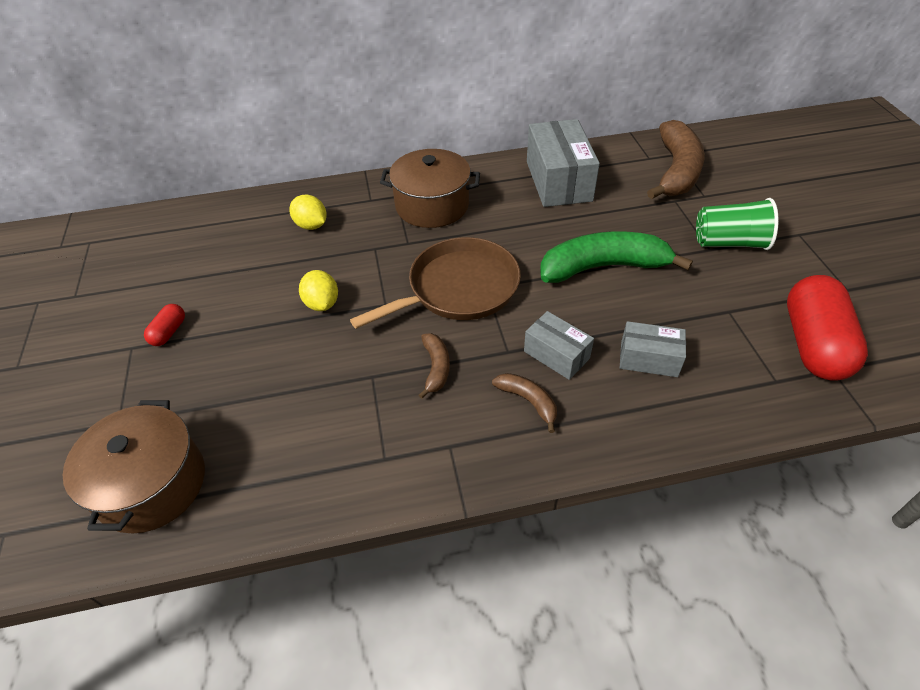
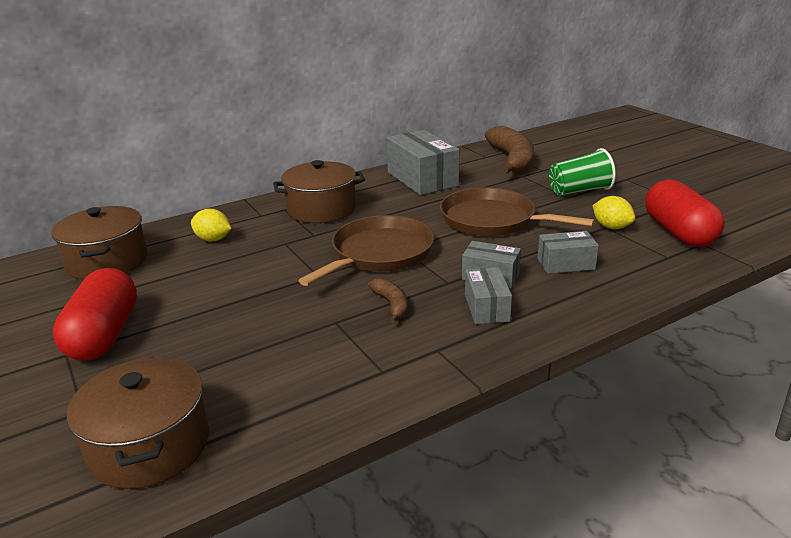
camera: 20 degrees left, 20 degrees down
red capsule [144,304,185,346] -> red capsule [53,268,137,361], size x2.27
yellow lemon [299,270,338,311] -> yellow lemon moved to [592,196,635,229]
brown banana [492,373,557,433] -> grey box [465,267,512,324]
green banana [540,231,693,283] -> brown pan [440,187,595,236]
none -> brown pot [51,206,148,280]

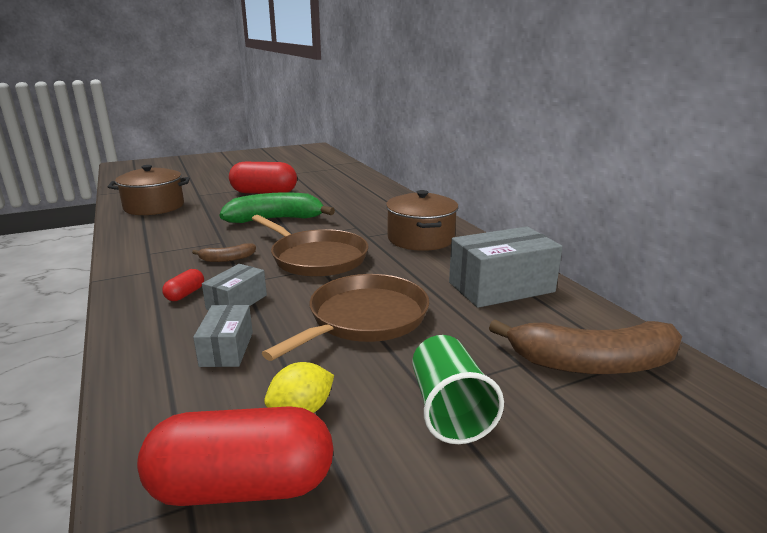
camera: 95 degrees right, 5 degrees down
brown pot [51,206,148,280] -> none
yellow lemon [191,209,231,241] -> none
grey box [465,267,512,324] -> red capsule [162,269,204,301]
none -> green banana [219,192,335,223]

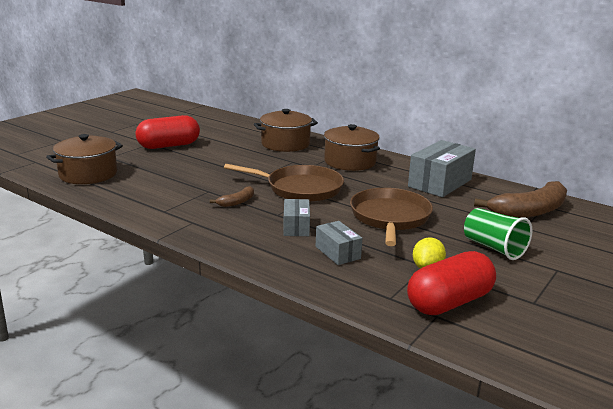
camera: 30 degrees left, 0 degrees up
red capsule [162,269,204,301] -> none
green banana [219,192,335,223] -> none
none -> brown pot [254,109,318,152]

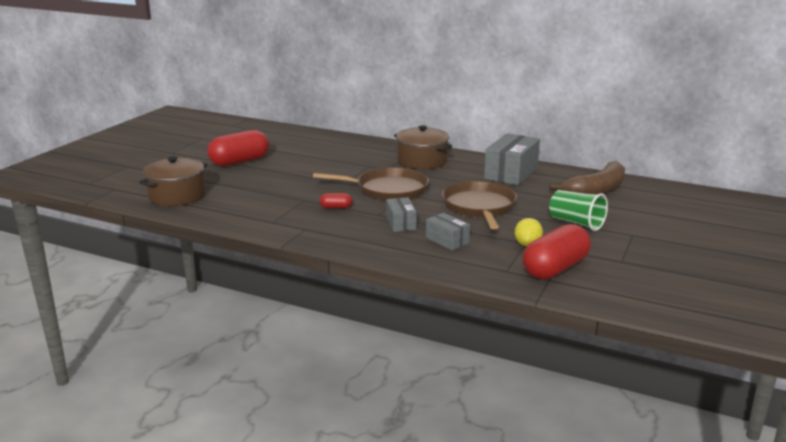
camera: 10 degrees left, 0 degrees up
brown banana [210,186,254,207] -> red capsule [320,193,352,208]
brown pot [254,109,318,152] -> none

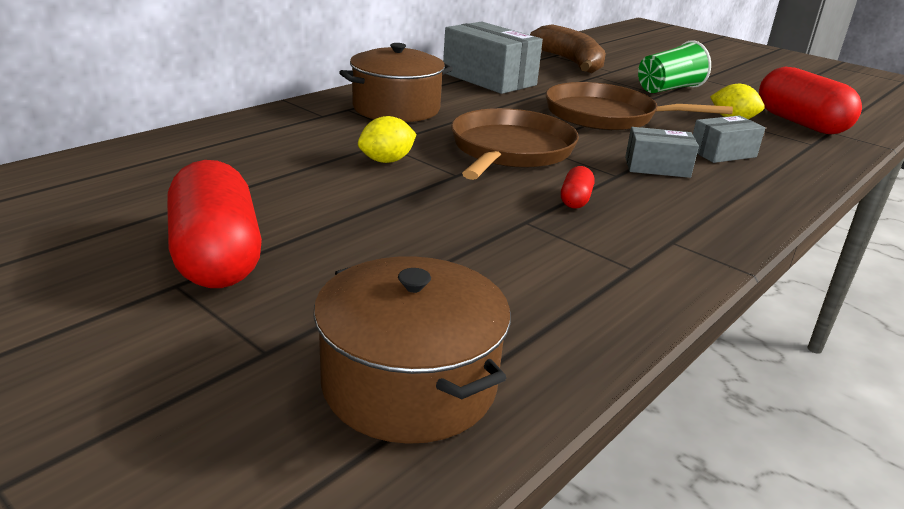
camera: 75 degrees left, 5 degrees up
none -> yellow lemon [358,116,416,163]

